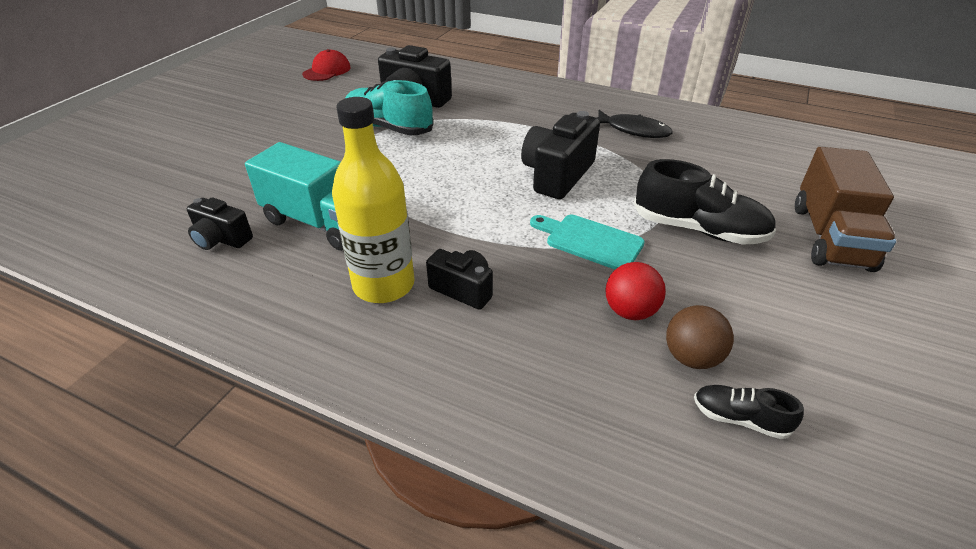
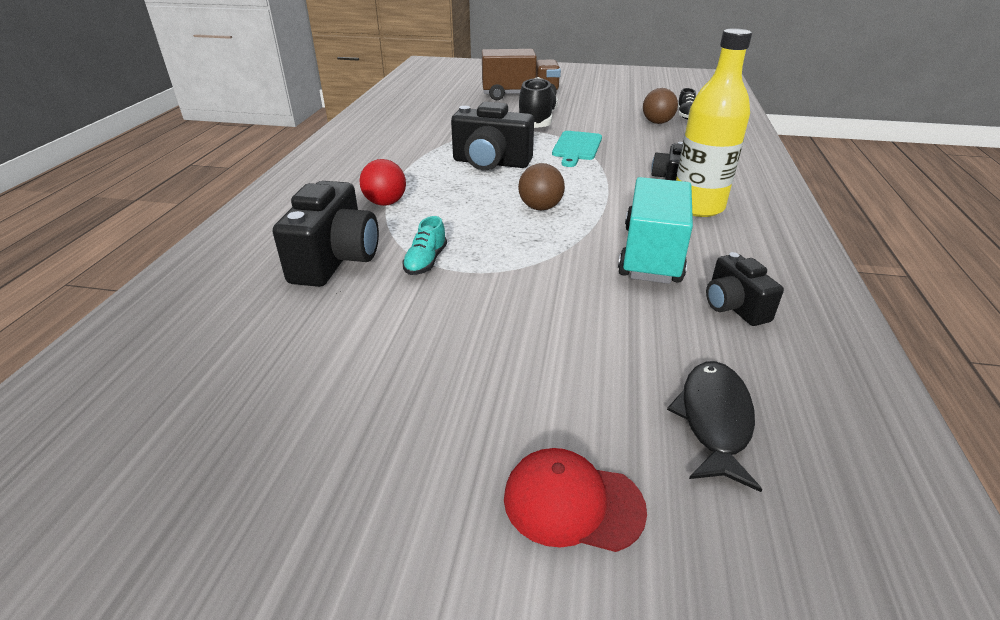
camera: 105 degrees left, 5 degrees down
black camera [187,198,253,250] -> black camera turned 150 degrees clockwise [706,252,784,326]
red cap [302,49,351,81] -> red cap moved to [504,448,647,552]
turquoise shoe [345,80,433,135] -> turquoise shoe [402,216,447,275], size x0.51
black fish [597,110,673,138] -> black fish moved to [667,361,762,492]
red ball [605,262,666,320] -> red ball moved to [360,159,406,206]
none -> brown ball [518,163,565,210]

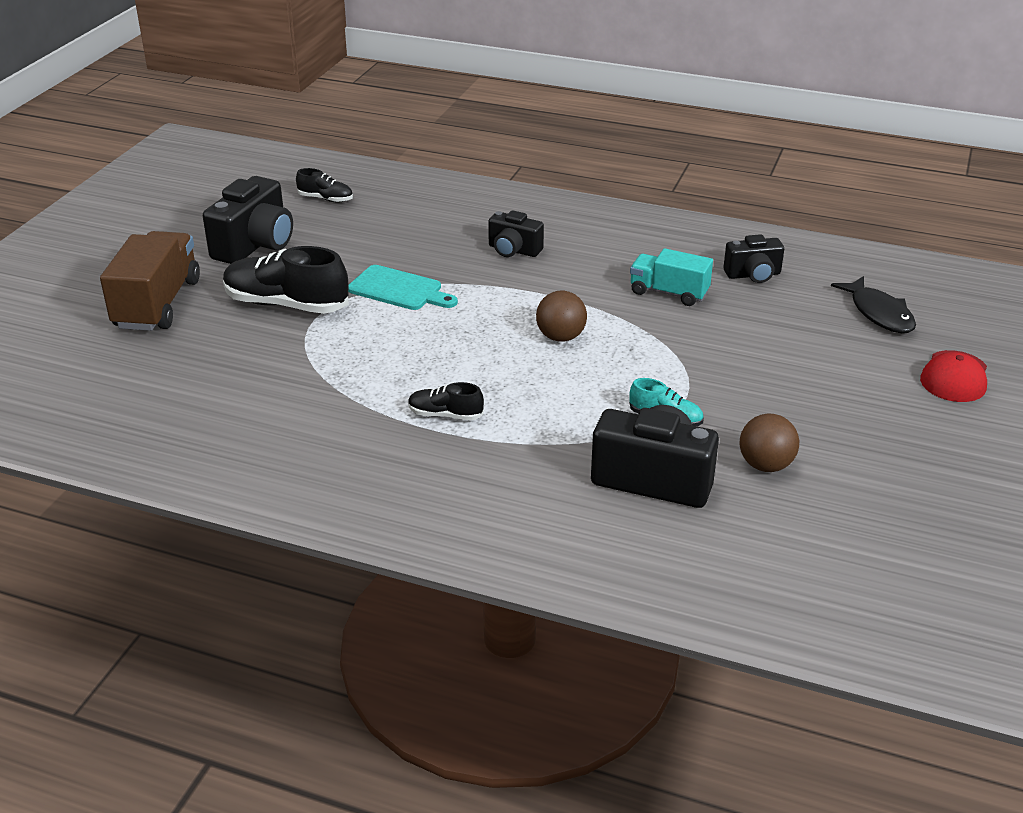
camera: 80 degrees left, 0 degrees up
red ball [360,159,406,206] -> none
black camera [451,102,534,170] -> black camera moved to [203,176,293,264]
turquoise truck [618,177,693,284] -> turquoise truck [630,248,713,306], size x0.63
brown ball [643,88,678,124] -> brown ball moved to [740,414,799,472]
black fish [667,361,762,492] -> black fish turned 135 degrees counterclockwise [831,276,916,333]
yellow bottle [676,28,752,217] -> none
none -> black shoe [408,382,484,420]

